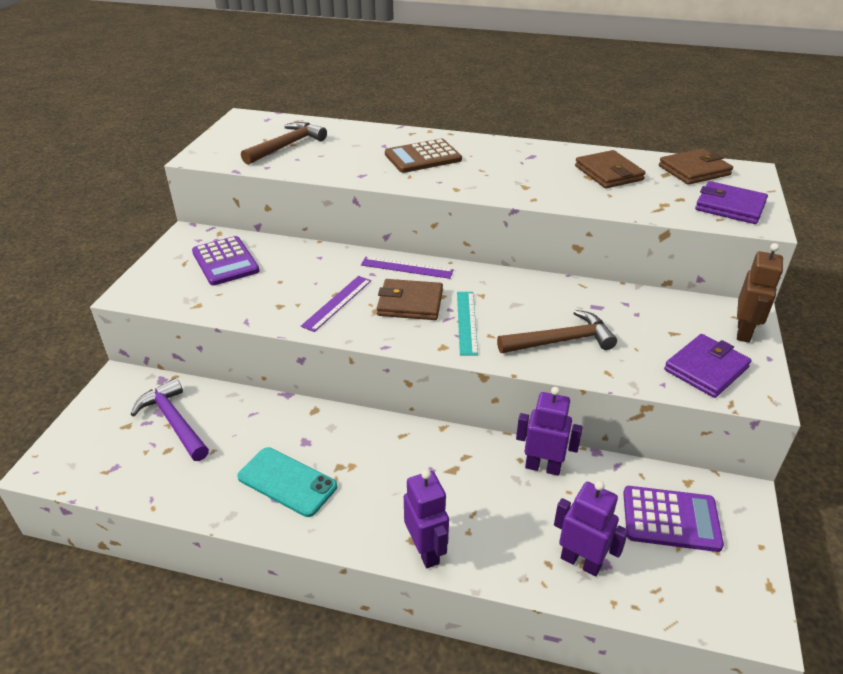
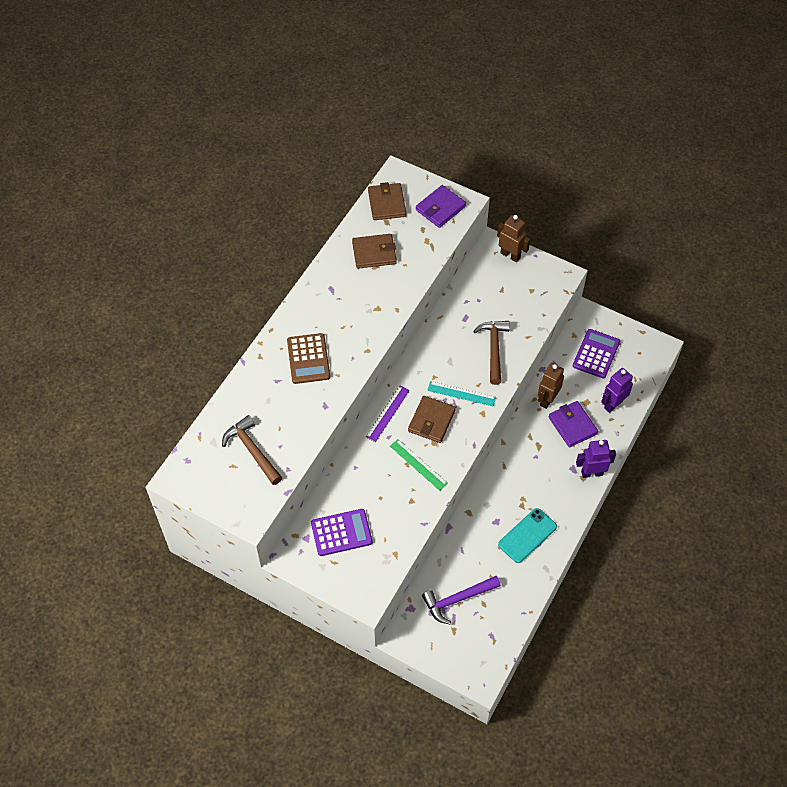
camera: 75 degrees left, 20 degrees up
purple ruler [301,276,371,332] -> green ruler [390,439,448,491]
purple robot [516,387,583,476] -> brown robot [538,363,564,409]
purple wallet [664,334,752,398] -> purple wallet moved to [549,401,598,448]

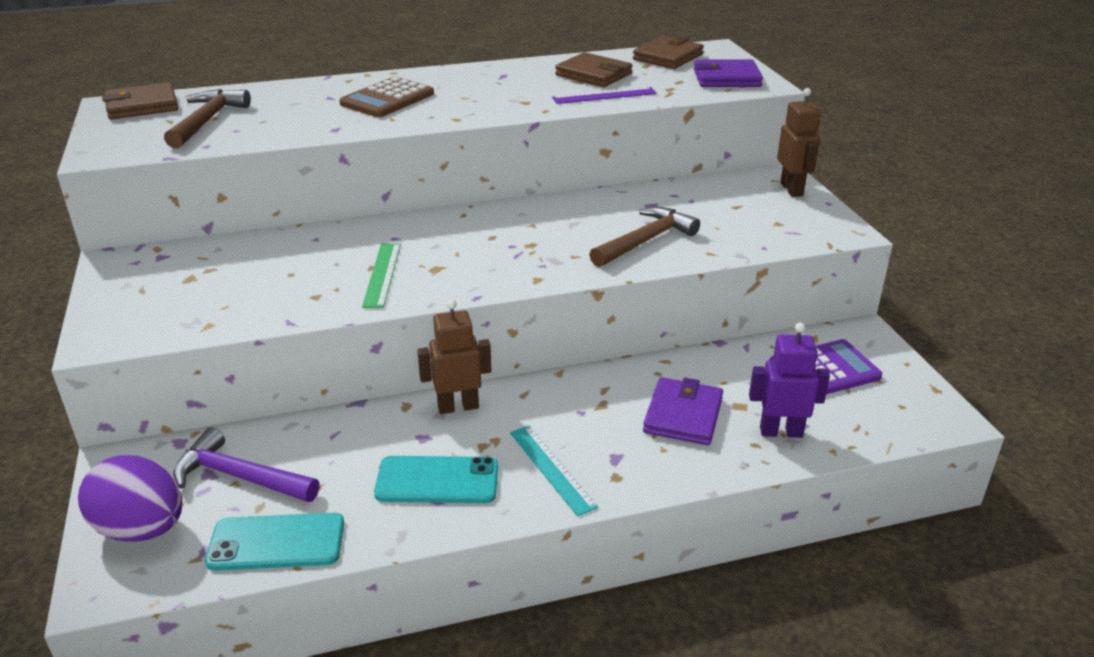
camera: 45 degrees right, 25 degrees down
purple calculator [311,509,373,556] -> none
purple ruler [366,386,410,442] -> purple ruler moved to [552,87,657,104]
brown wallet [408,396,456,443] -> brown wallet moved to [102,82,178,120]
turquoise ruler [427,381,496,407] -> turquoise ruler moved to [510,426,598,516]
brown robot [538,363,564,409] -> brown robot moved to [417,300,491,414]
purple robot [576,440,616,478] -> none
none -> purple egg [78,455,182,542]
none -> turquoise phone [205,513,344,571]

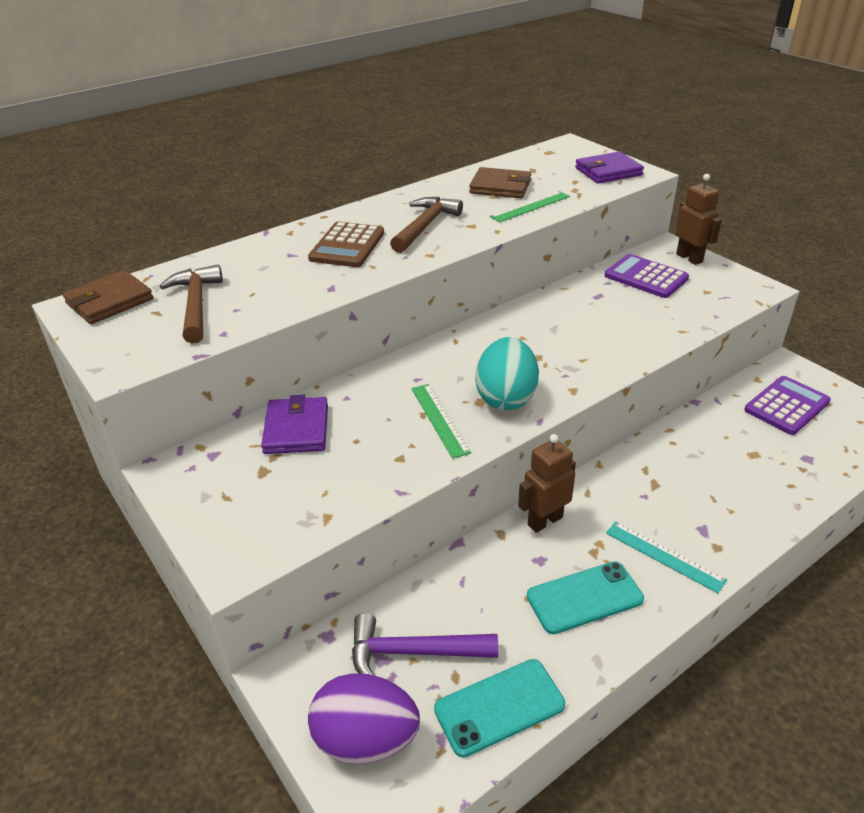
camera: 20 degrees left, 5 degrees up
purple ruler [552,87,657,104] -> green ruler [490,191,570,222]
brown hammer [589,207,700,267] -> brown hammer moved to [390,197,463,253]
brown wallet [633,36,704,69] -> none
purple wallet [643,377,723,445] -> purple wallet moved to [261,395,328,454]
purple robot [749,323,830,438] -> none
none -> turquoise egg [475,337,539,410]
none -> purple calculator [605,254,689,298]

